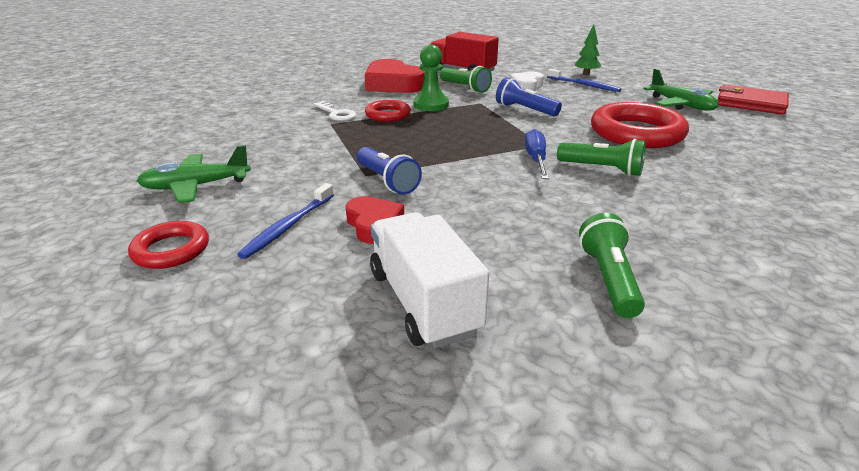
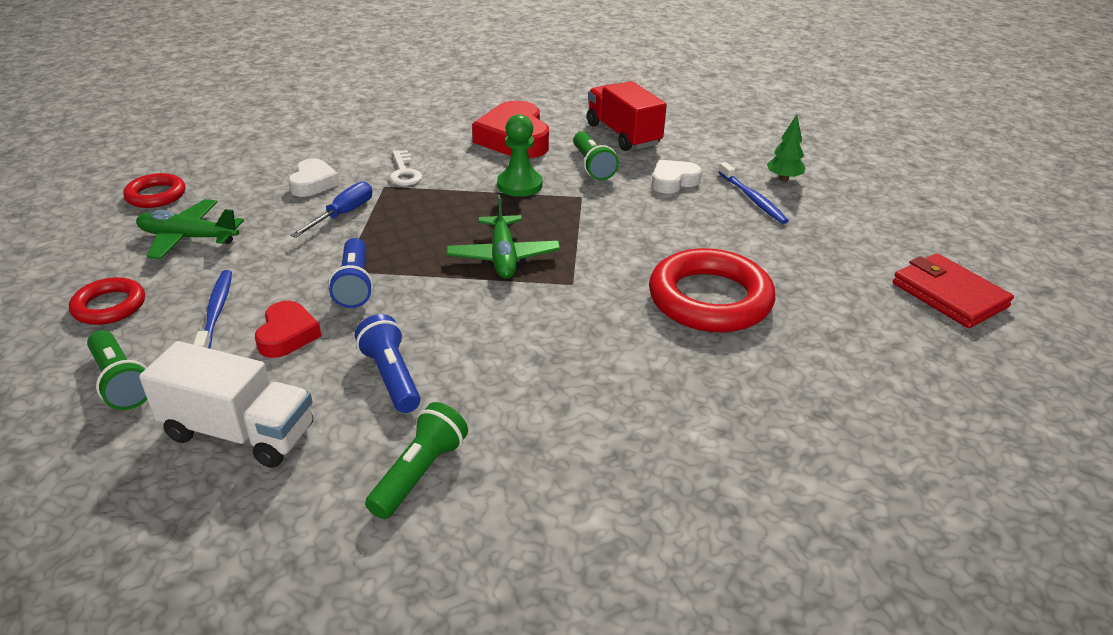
camera: 25 degrees right, 5 degrees up
blue toothbrush [237,183,334,259] -> blue toothbrush turned 120 degrees clockwise [193,270,232,349]
red ring [365,100,411,122] -> red ring moved to [123,173,185,208]
white truck [370,212,489,348] -> white truck turned 105 degrees clockwise [139,341,313,468]
blue flashlight [496,78,562,116] -> blue flashlight moved to [355,314,421,413]
blue screwdriver [525,129,549,179] -> blue screwdriver moved to [291,181,372,238]
green flashlight [557,139,646,176] -> green flashlight moved to [87,330,147,410]
green plane [643,69,719,110] -> green plane moved to [446,195,561,279]
none -> white heart [288,158,340,197]

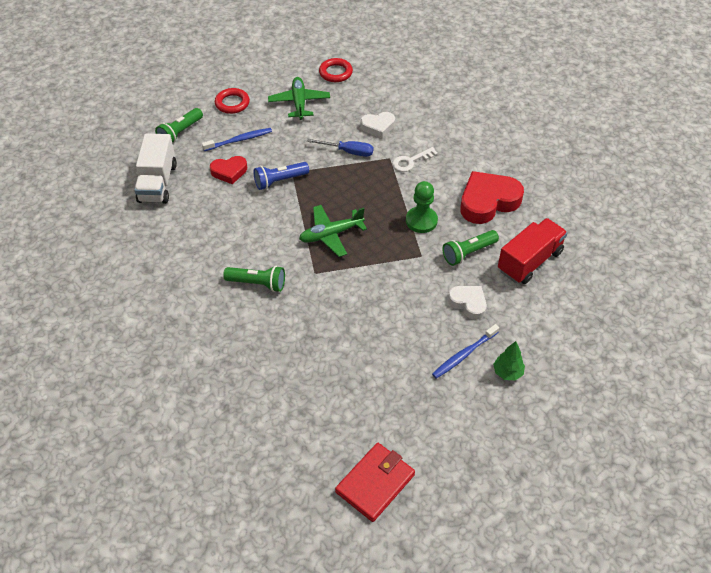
camera: 75 degrees right, 15 degrees up
blue flashlight [355,314,421,413] -> none
green flashlight [365,402,468,519] -> green flashlight moved to [223,266,285,292]
red ring [649,248,775,332] -> none

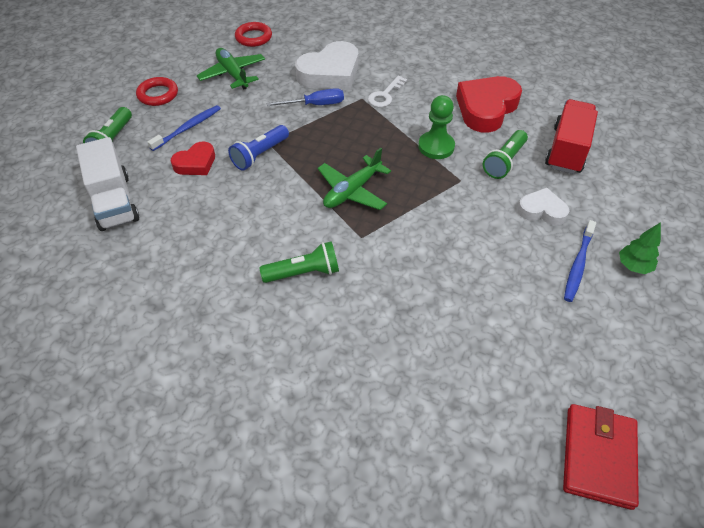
camera: 25 degrees left, 0 degrees up
white heart [360,112,395,138] -> white heart [295,41,358,90], size x1.76

